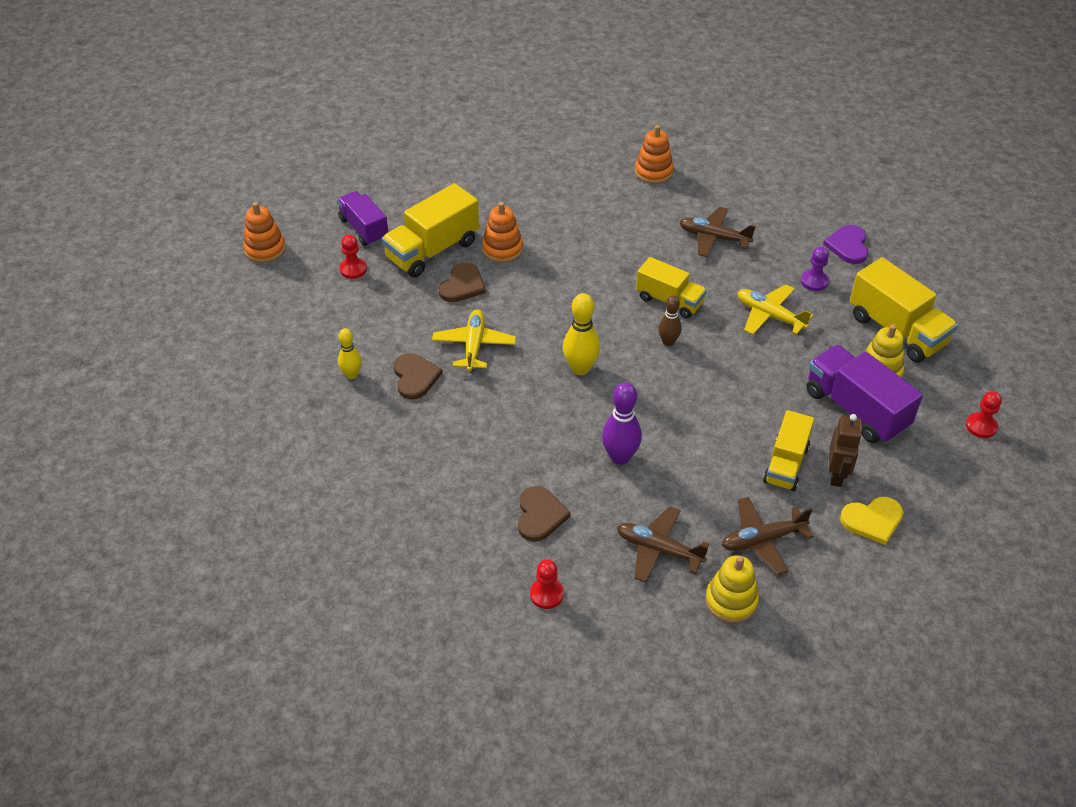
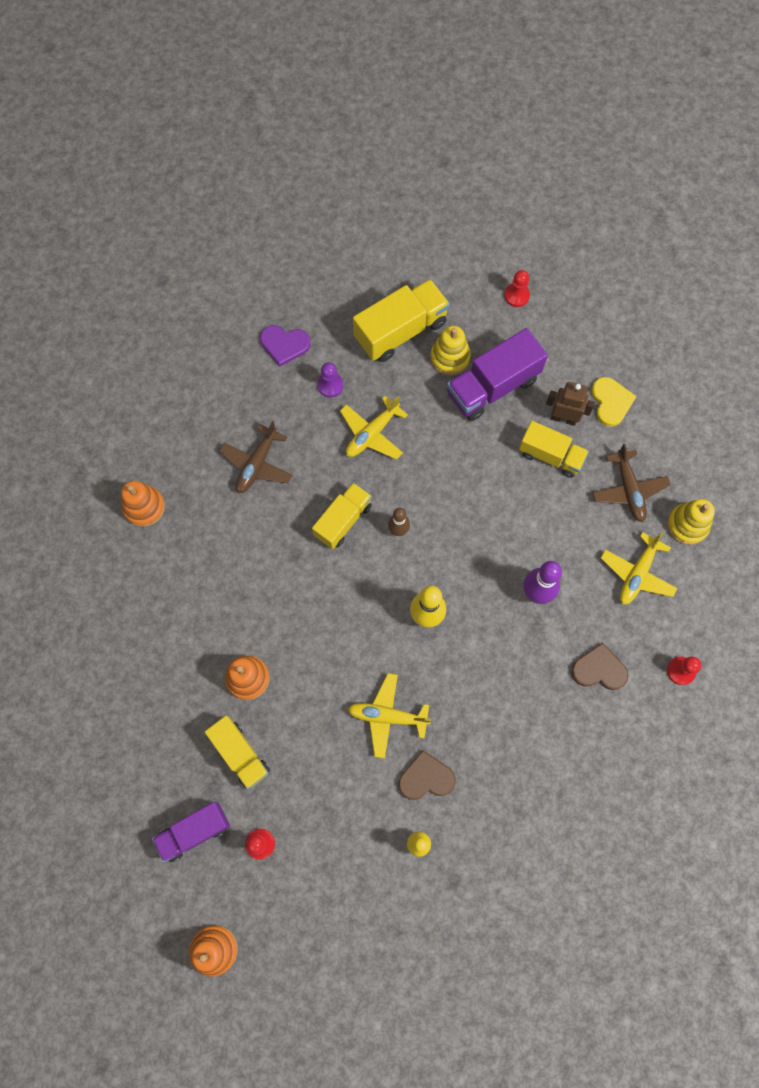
camera: 85 degrees left, 25 degrees up
yellow truck [382,183,479,278] -> yellow truck [205,716,270,789], size x0.66
brown heart [439,263,486,302] -> none
brown plane [617,506,709,583] -> yellow plane [601,532,678,604]

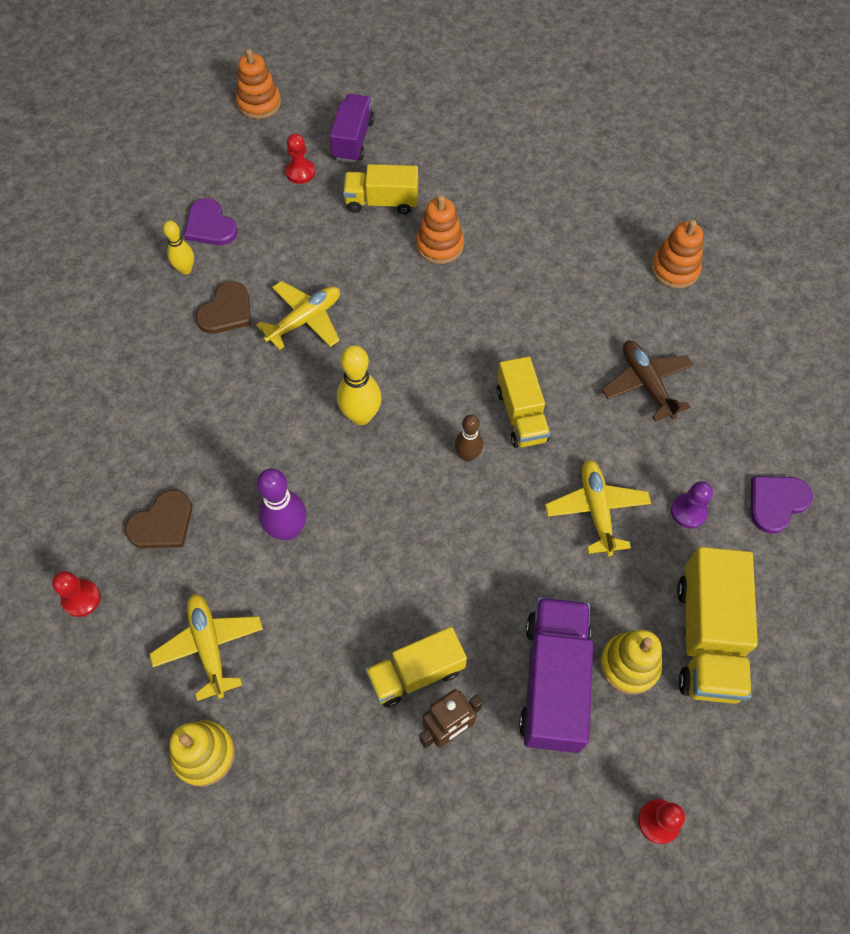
camera: 130 degrees right, 10 degrees down
yellow heart [591,377,637,426] -> none
brown plane [592,444,671,522] -> none
none -> purple heart [184,198,238,245]

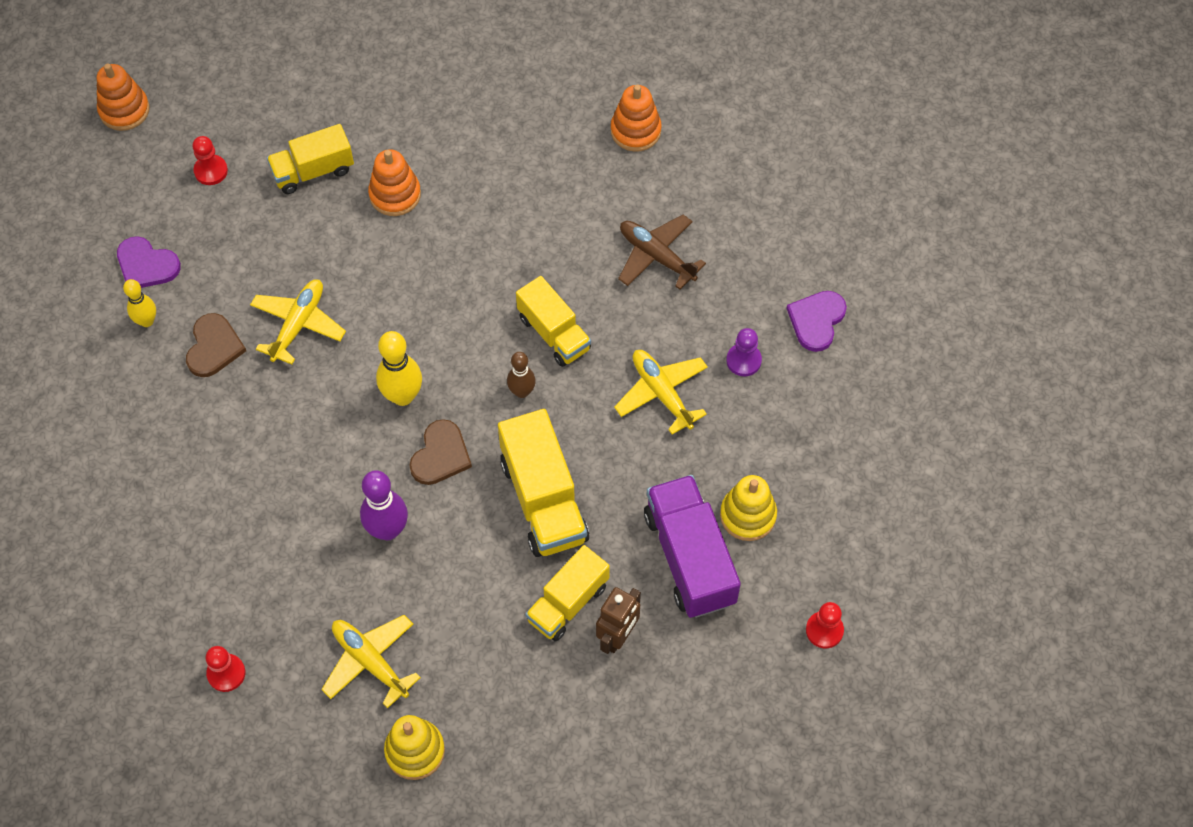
camera: 25 degrees left, 0 degrees up
brown heart [125,490,192,548] -> brown heart moved to [409,419,472,485]
purple truck [330,94,375,163] -> none
yellow truck [677,547,758,704] -> yellow truck moved to [498,409,589,557]

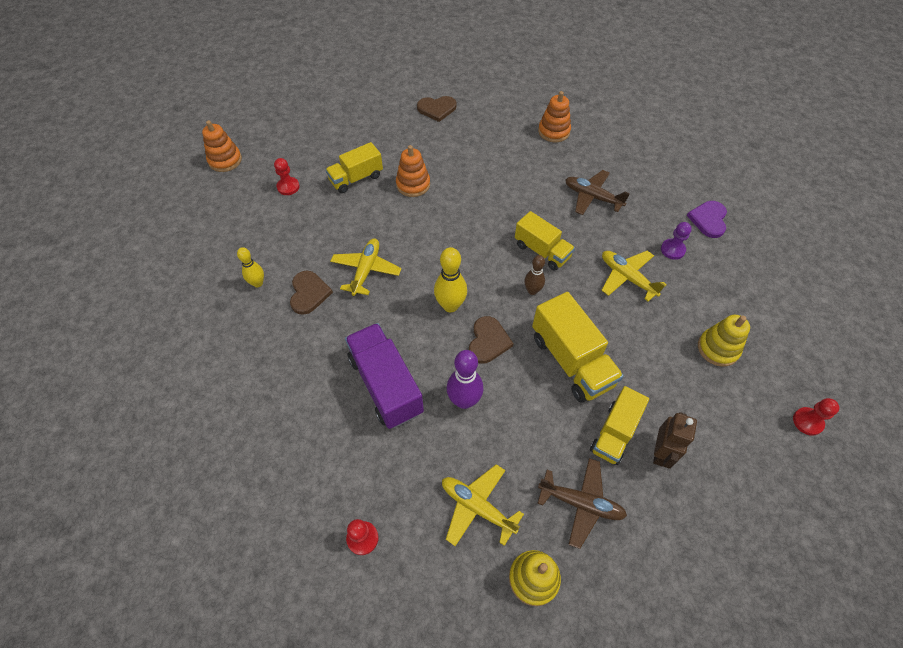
camera: 10 degrees left, 5 degrees down
purple heart [117,236,181,288] -> none
purple truck [644,475,741,618] -> purple truck moved to [345,323,424,429]
none -> brown heart [417,96,457,122]
none -> brown plane [537,458,627,549]

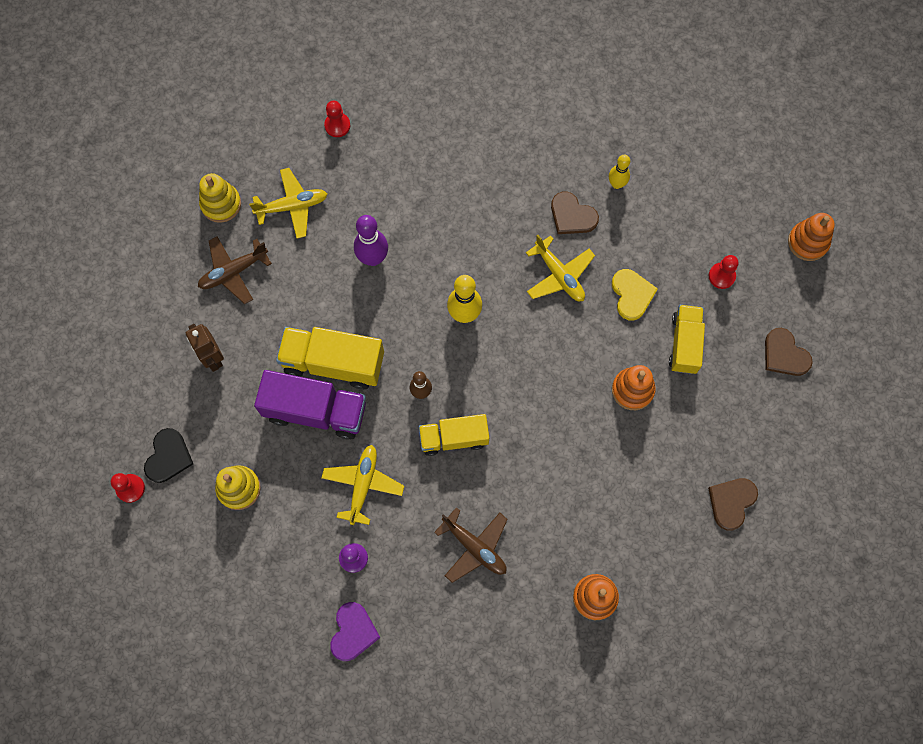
camera: 130 degrees right, 15 degrees up
purple truck [345,323,424,429] -> purple truck moved to [254,370,366,440]
brown heart [469,316,514,364] -> brown heart moved to [765,328,813,376]
brown plane [565,170,630,215] -> brown plane turned 60 degrees clockwise [434,507,508,583]
yellow truck [590,386,649,465] -> none
yellow plane [602,251,667,302] -> yellow plane turned 75 degrees counterclockwise [321,445,404,525]
purple heart [687,201,727,238] -> purple heart turned 45 degrees clockwise [330,602,381,661]
none -> black heart [144,428,193,483]
none -> yellow heart [612,269,658,320]

